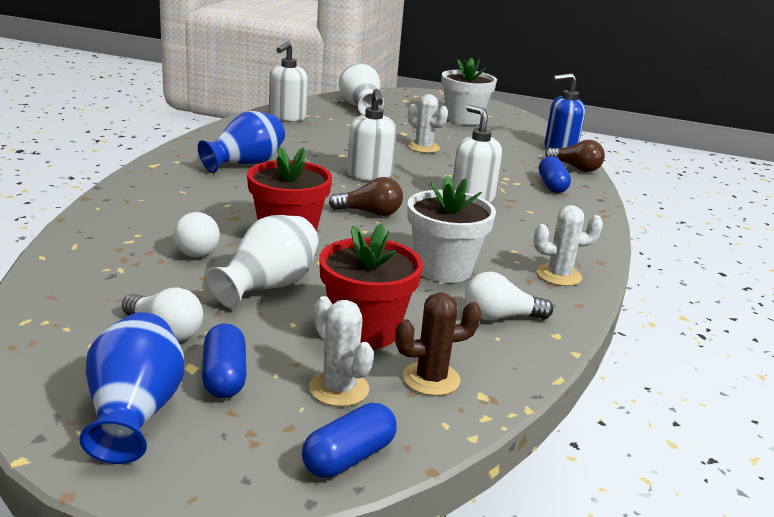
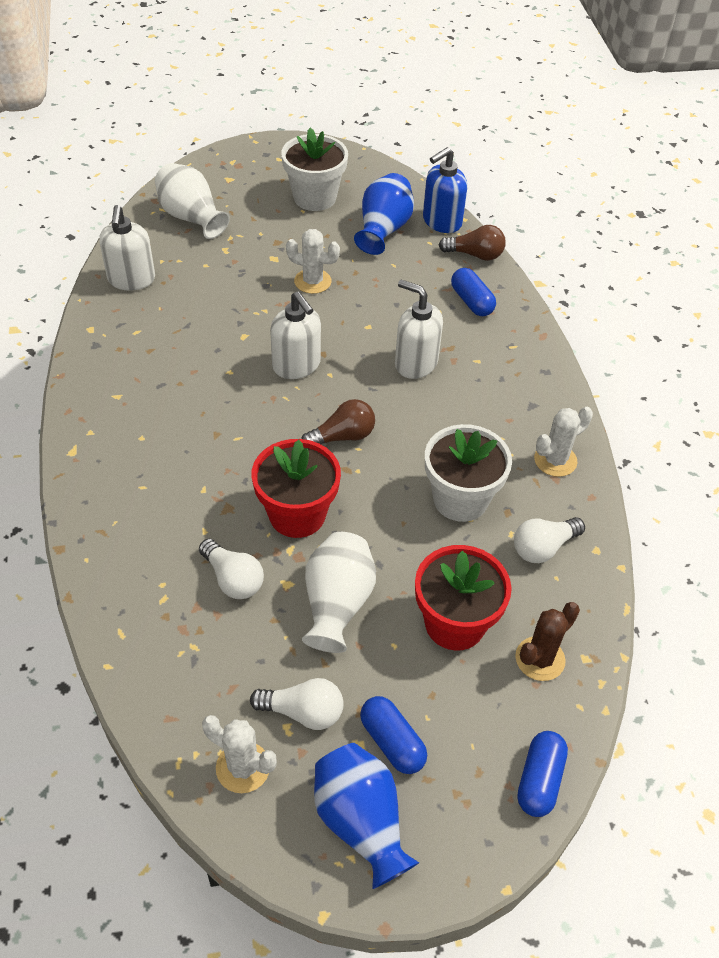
camera: 25 degrees left, 25 degrees up
blue vase [198,111,285,173] -> blue vase moved to [354,173,414,255]
white cactus [309,296,374,407] -> white cactus moved to [202,715,277,793]

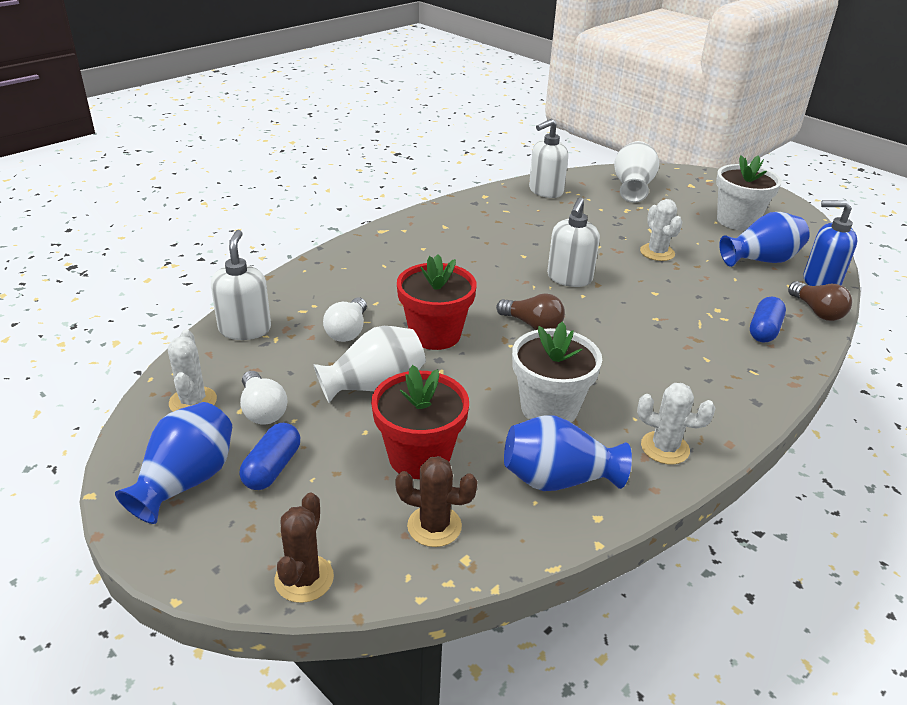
camera: 55 degrees right, 15 degrees down
white soap dispenser [395,280,443,379] -> white soap dispenser moved to [211,230,271,340]
white light bulb [514,517,585,563] -> blue vase [504,415,632,491]
blue capsule [517,731,568,817] -> brown cactus [274,492,334,603]

